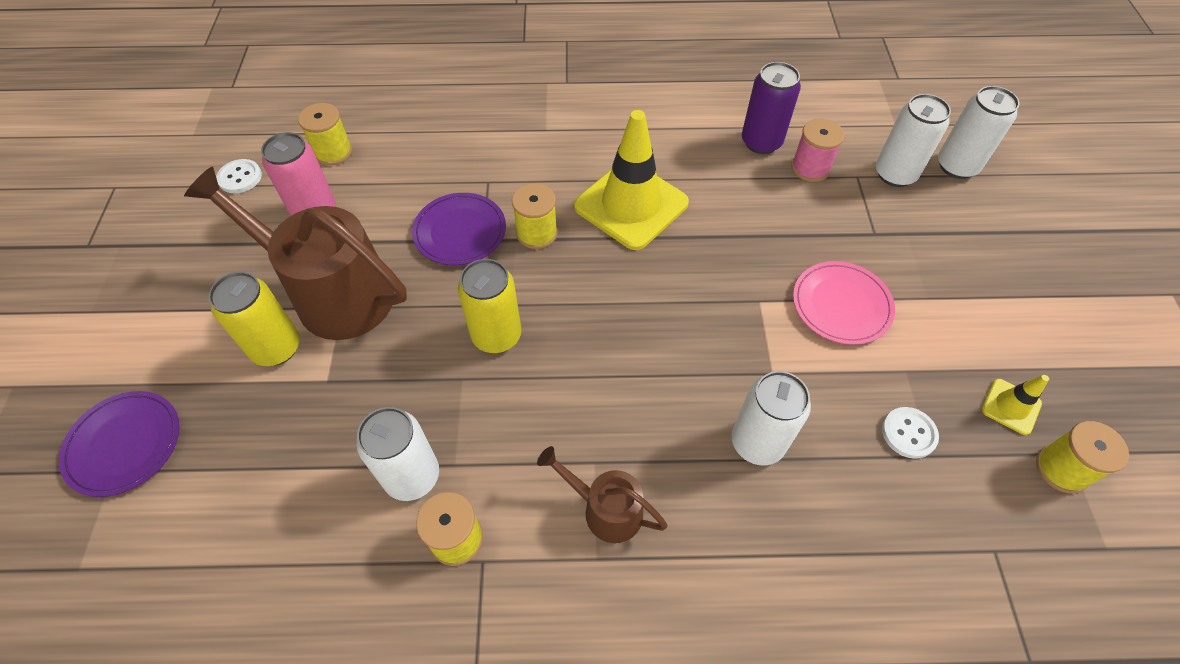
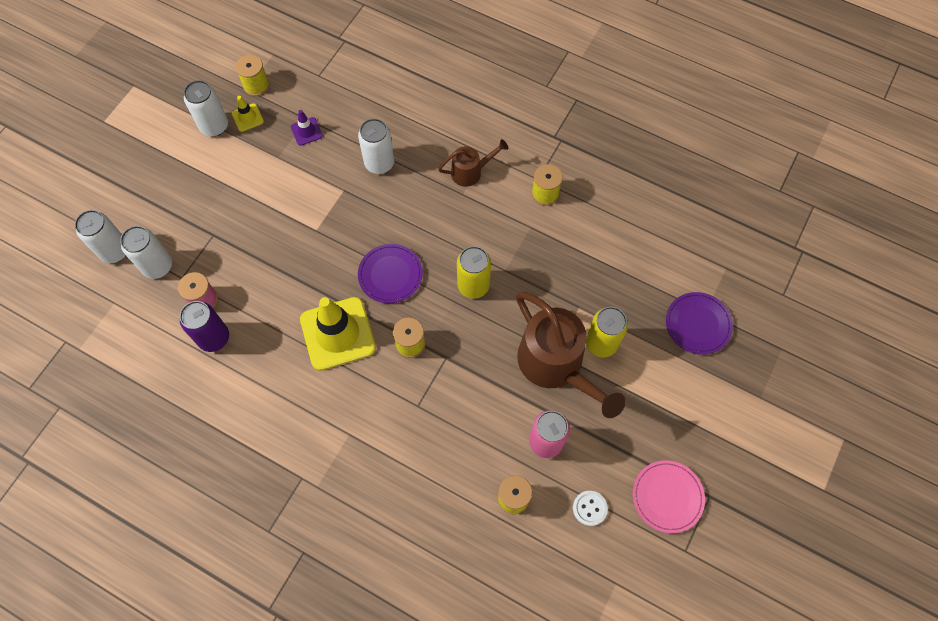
camera: 150 degrees left, 10 degrees up
white can [356,407,439,501] -> white can moved to [184,80,228,137]
purple plate [412,193,506,265] -> purple plate moved to [358,244,423,303]
brown watering can [537,446,668,543] -> brown watering can turned 75 degrees counterclockwise [438,139,508,187]
pink plate [793,261,895,345] -> pink plate moved to [633,460,705,533]
white button [882,407,939,459] -> purple traffic cone [291,110,323,146]

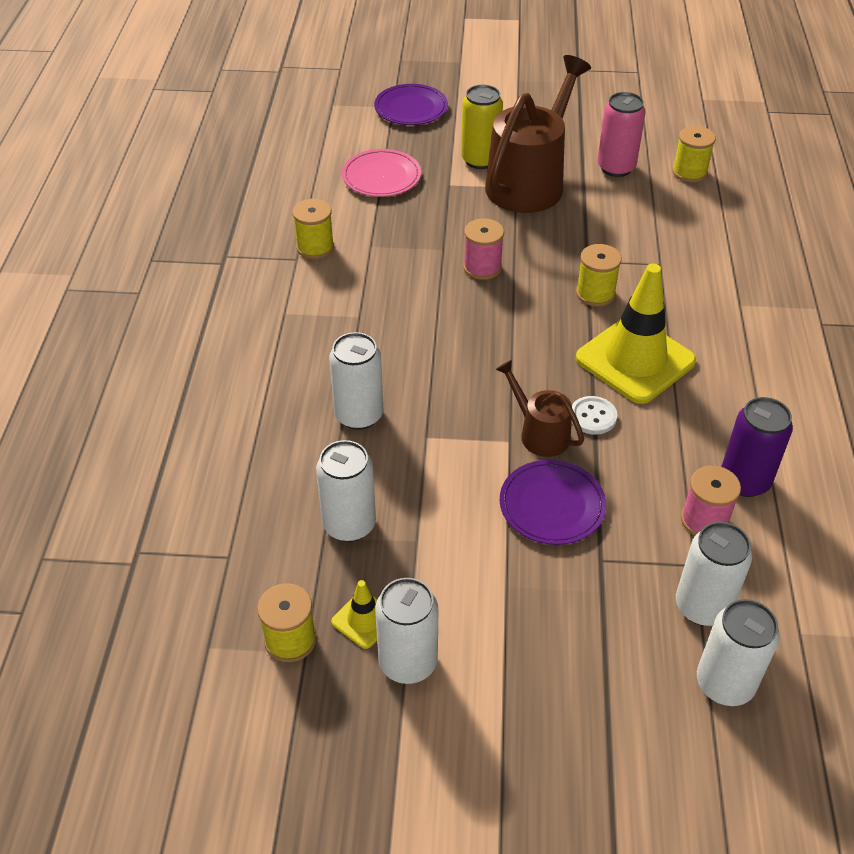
camera: 115 degrees left, 20 degrees down
purple traffic cone [291,110,323,146] -> white can [316,440,376,542]
purple plate [358,244,423,303] -> purple plate moved to [500,460,606,545]
brown watering can [438,139,508,187] -> brown watering can moved to [495,360,584,457]
yellow can [457,246,491,299] -> pink spool [463,218,504,280]
white button [573,491,608,526] -> white button moved to [571,396,617,435]
pink plate [633,460,705,533] -> pink plate moved to [342,149,421,197]

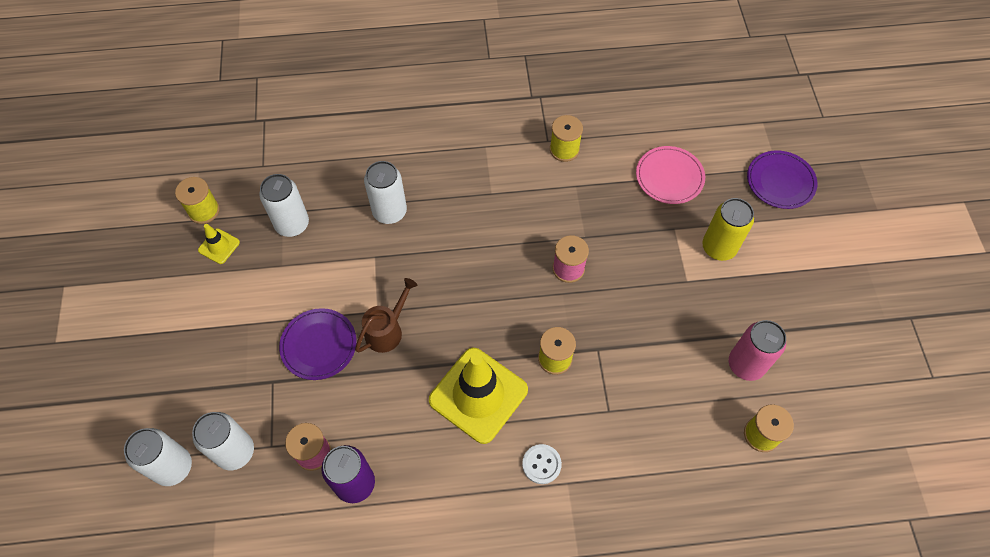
camera: 80 degrees right, 15 degrees up
white can [375,578,438,684] -> none
brown watering can [485,55,591,213] -> none
white button [571,396,617,435] -> white button moved to [522,444,562,484]

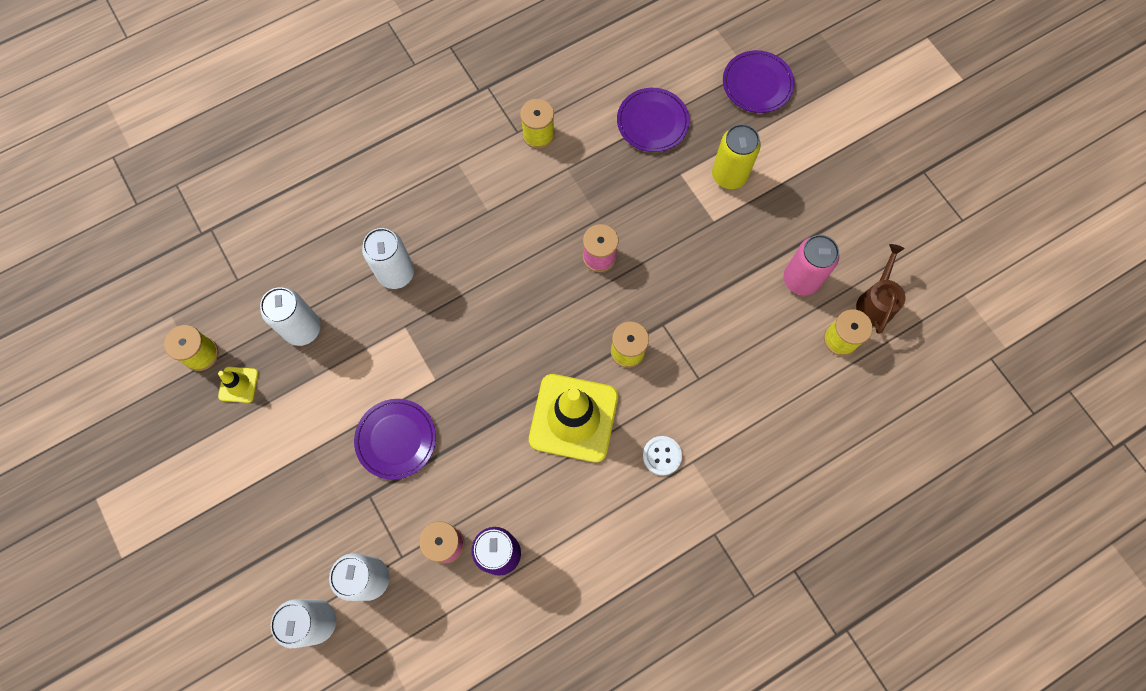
camera: 25 degrees left, 10 degrees up
brown watering can [355,278,417,353] -> brown watering can moved to [856,244,905,334]
pink plate [636,146,705,204] -> purple plate [617,88,690,152]

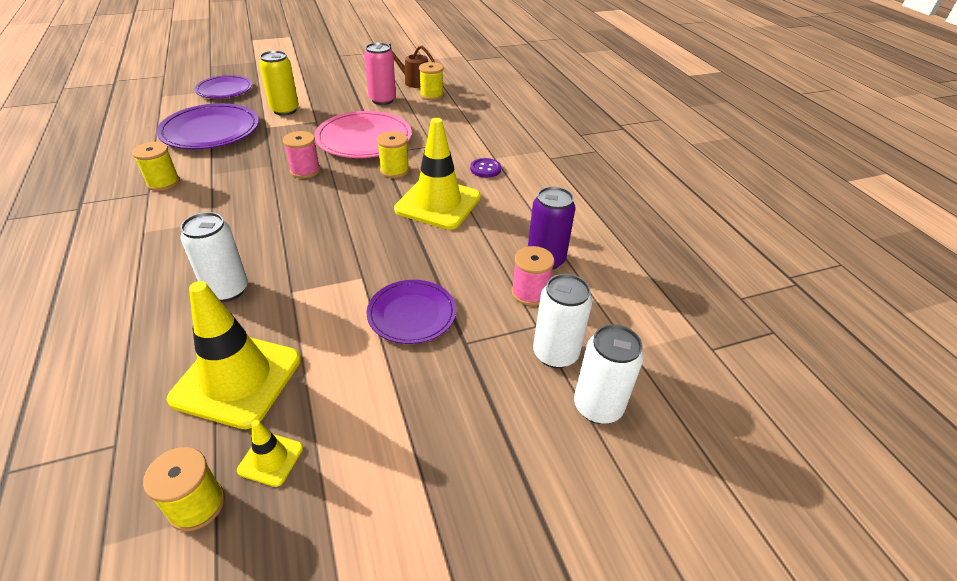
camera: 80 degrees left, 30 degrees down
white can [260,287,321,346] -> yellow traffic cone [167,281,301,429]
purple plate [617,88,690,152] -> purple plate [156,103,259,149], size x1.56
white button [643,436,682,475] -> purple button [470,158,501,178]
none -> pink plate [314,111,412,158]

